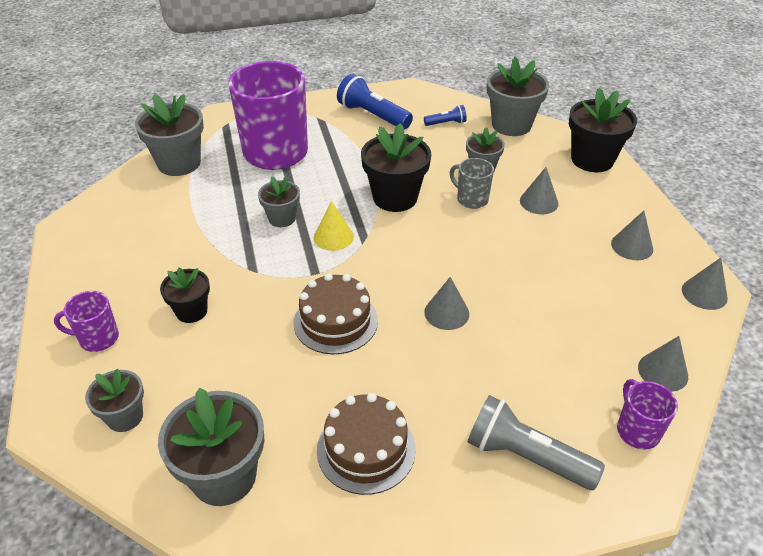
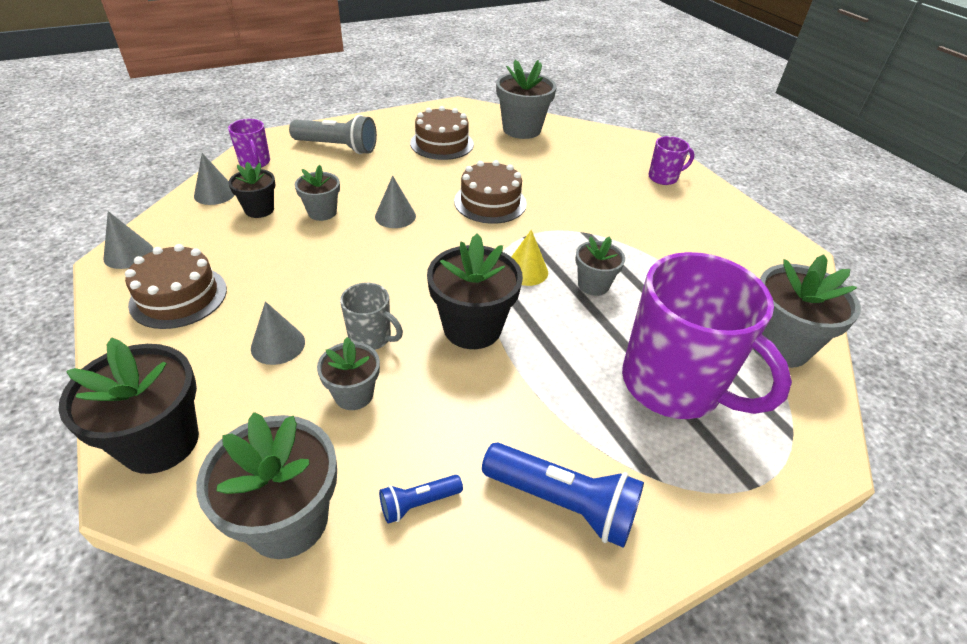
camera: 165 degrees right, 0 degrees up
grey flower pot [85,369,144,432] -> grey flower pot moved to [295,165,340,221]
black flower pot [160,268,210,323] -> black flower pot moved to [228,162,276,218]
grey cone [611,211,653,260] -> brown cake [125,244,227,329]

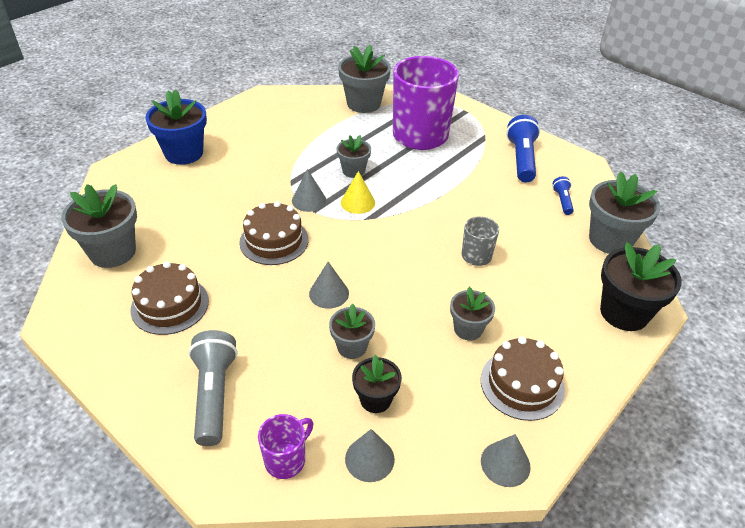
camera: 110 degrees left, 0 degrees up
grey cone [251,301,305,365] -> grey cone moved to [292,169,326,212]
grey flower pot [317,337,380,410] -> grey flower pot moved to [450,287,495,340]
blue flashlight [379,475,463,524] -> blue flashlight turned 135 degrees counterclockwise [553,176,574,215]
black flower pot [427,234,523,349] -> none
purple mug [648,136,694,185] -> blue flower pot [145,89,207,165]

